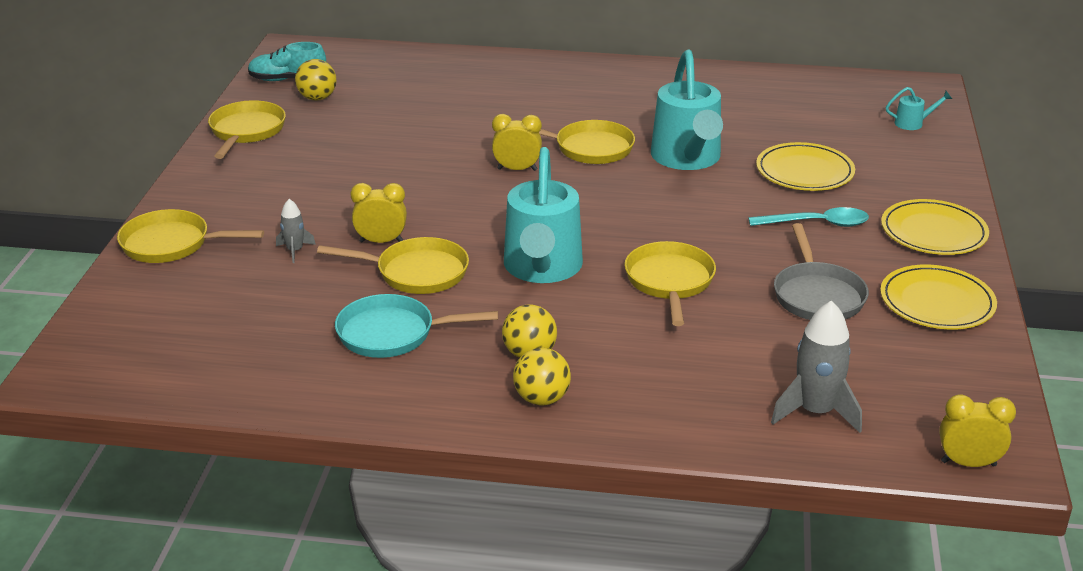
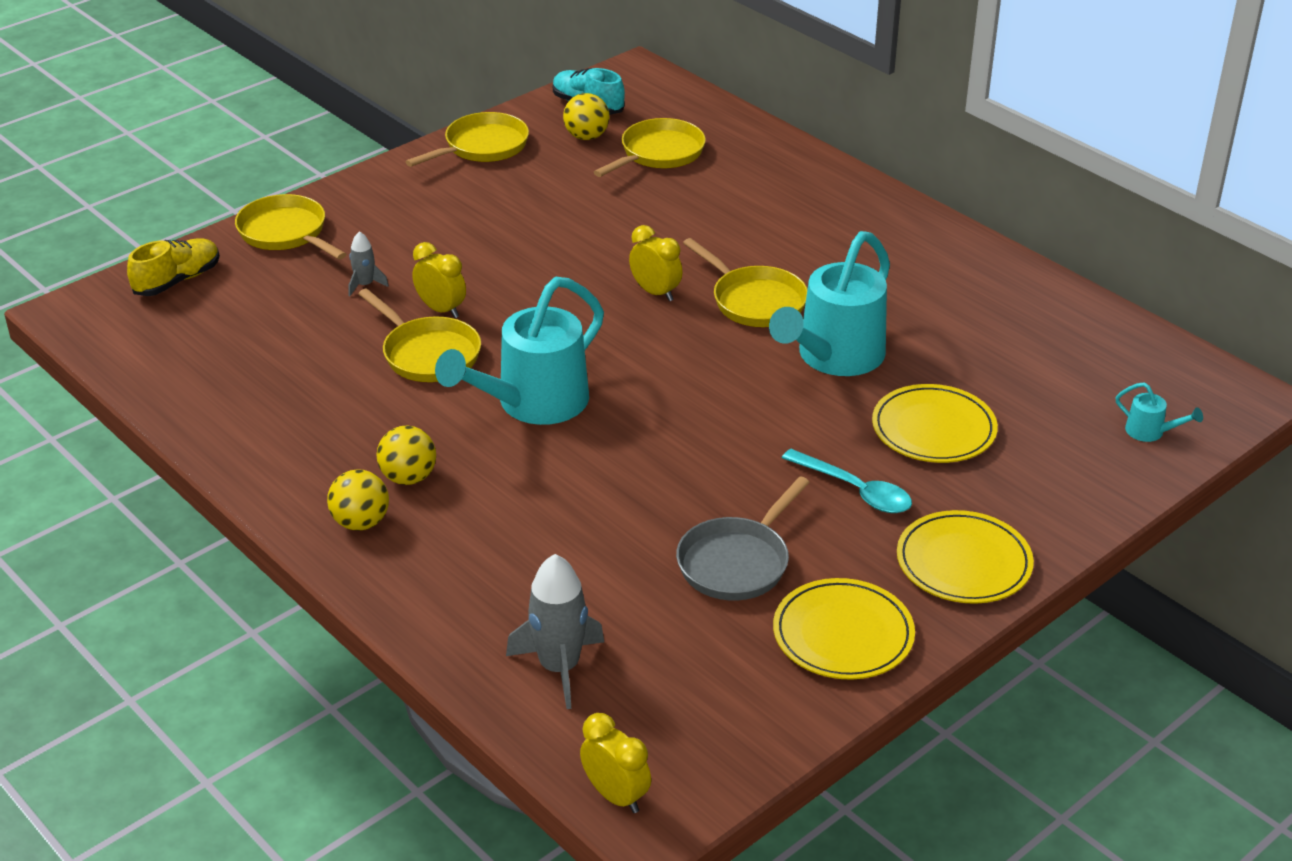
camera: 40 degrees right, 5 degrees up
turquoise pan [335,294,498,358] -> none
yellow pan [624,241,716,326] -> yellow pan moved to [594,118,706,177]
none -> yellow shoe [127,239,220,296]

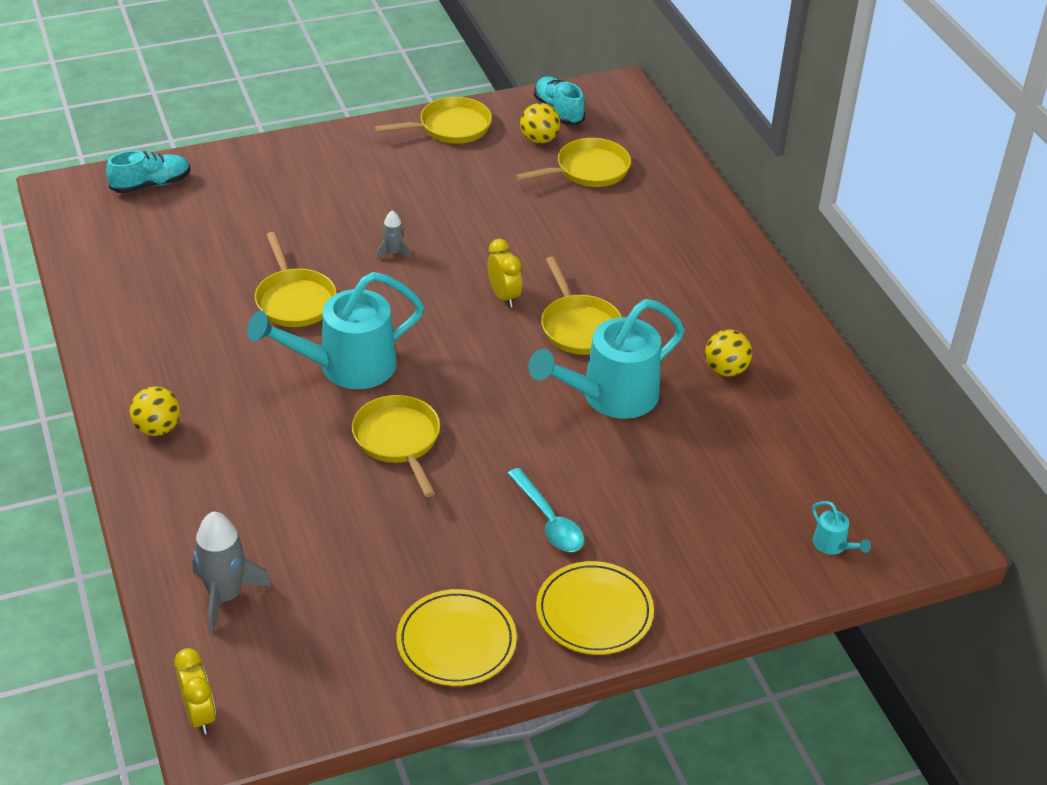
camera: 20 degrees right, 5 degrees up
yellow shoe [127,239,220,296] -> turquoise shoe [106,150,190,194]
yellow pan [235,194,347,260] -> yellow pan moved to [352,395,440,497]
grey rocket [348,231,389,296] -> grey rocket moved to [376,210,411,260]
yellow ball [376,426,436,485] -> yellow ball moved to [705,329,752,376]
yellow clock [412,242,466,318] -> none
grey pan [676,476,810,601] -> none
yellow plate [872,384,998,463] -> none

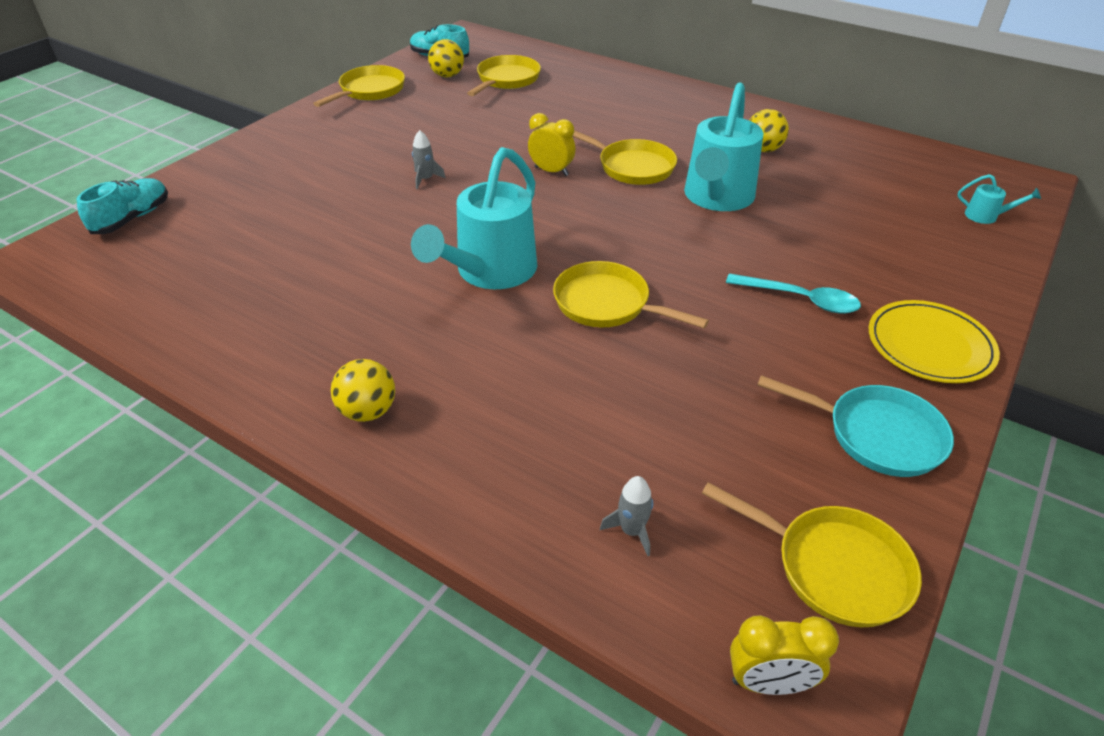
camera: 35 degrees left, 0 degrees up
yellow clock [174,648,216,734] -> yellow clock turned 150 degrees clockwise [730,615,839,695]
grey rocket [193,512,271,633] -> grey rocket [600,476,653,556], size x0.53
yellow pan [255,232,337,327] -> yellow pan moved to [702,482,922,627]
yellow plate [396,589,517,686] -> turquoise pan [757,375,954,477]

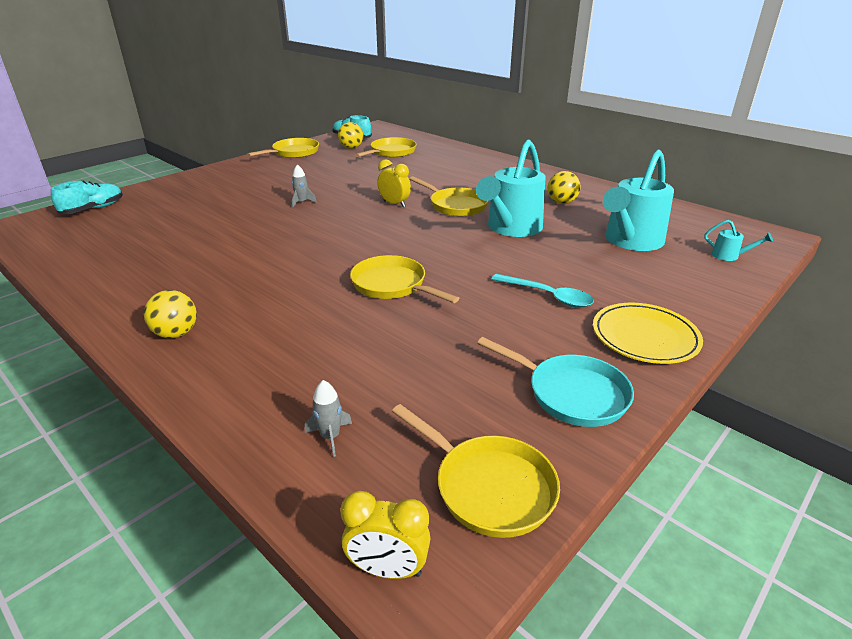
camera: 10 degrees right, 10 degrees down
turquoise watering can [411,147,537,289] -> turquoise watering can moved to [603,150,674,251]

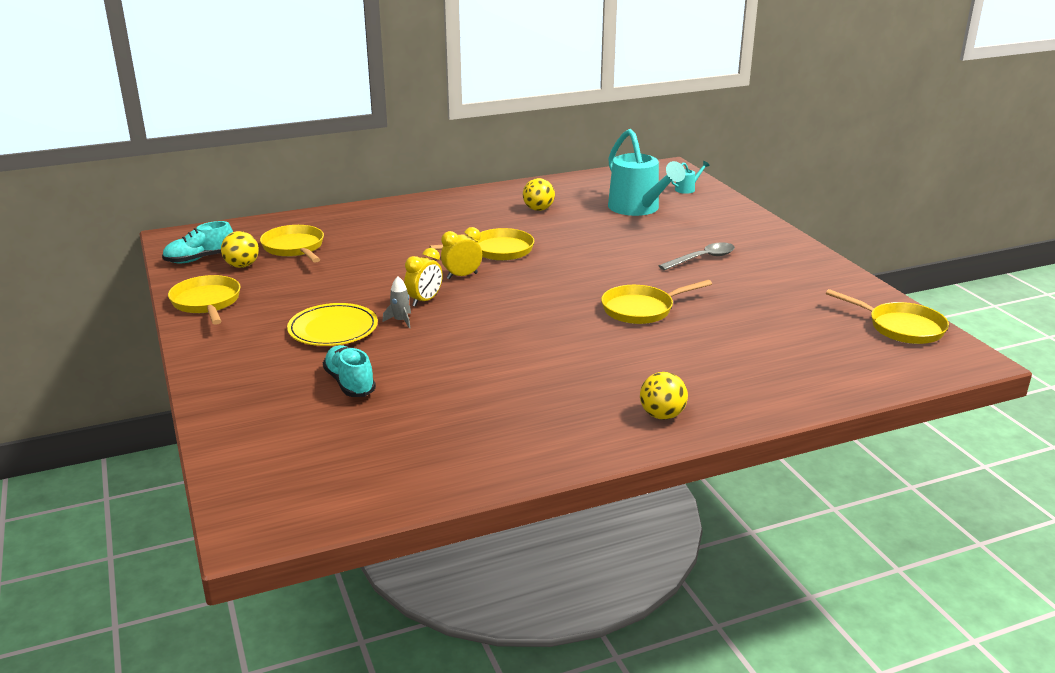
camera: 65 degrees left, 5 degrees down
turquoise shoe [51,180,123,214] -> turquoise shoe moved to [323,345,376,397]
grey rocket [305,380,352,457] -> none
yellow clock [341,491,431,579] -> yellow clock moved to [404,248,443,307]
yellow pan [392,404,560,538] -> yellow pan turned 60 degrees clockwise [826,289,949,344]
turquoise watering can [476,140,546,237] -> none
turquoise pan [477,337,634,427] -> none
turquoise spoon [491,274,594,307] -> grey spoon [659,243,735,270]
yellow plate [593,303,703,364] -> yellow plate moved to [287,303,378,346]

